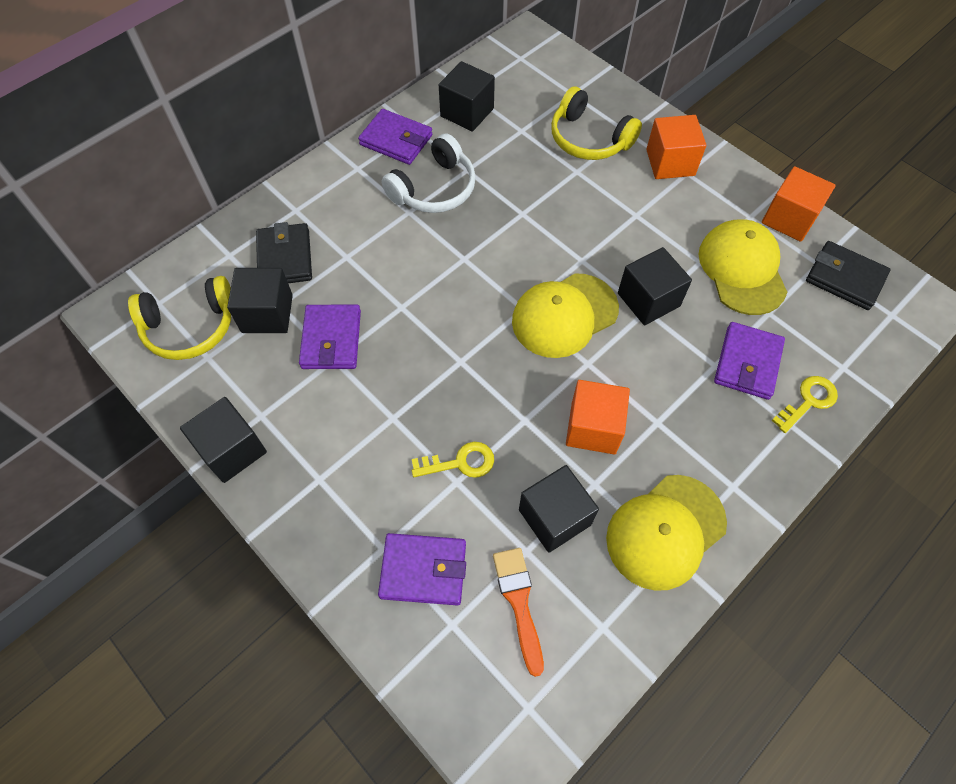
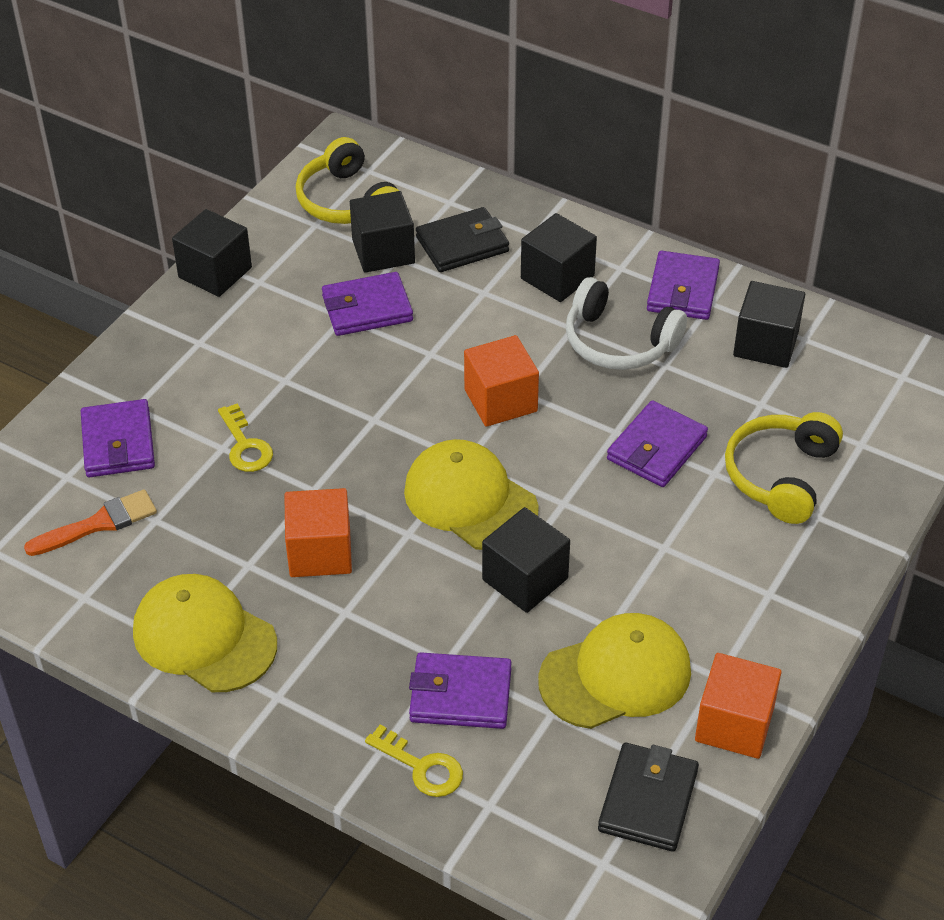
camera: 75 degrees right, 15 degrees down
black cube [519,465,599,553] -> black cube moved to [521,213,597,302]
orange cube [646,115,706,179] -> orange cube moved to [464,335,539,427]
none -> purple wallet [607,400,708,487]

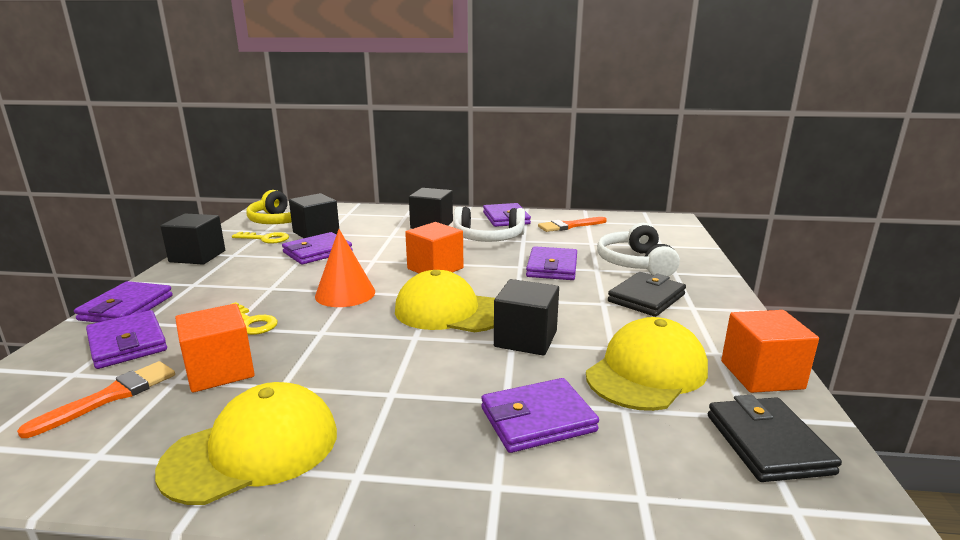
camera: 25 degrees left, 25 degrees down
yellow cap [133,574,277,692] -> yellow cap turned 135 degrees clockwise [155,382,337,505]
orange cube [284,488,352,577] -> orange cube moved to [175,304,255,393]
yellow key [365,725,463,797] -> yellow key moved to [232,232,289,244]
black wallet [416,207,509,272] -> black wallet moved to [608,272,686,317]
yellow headphones [725,412,843,524] -> white headphones [597,223,680,276]
black cube [733,281,805,368] -> orange brush [538,217,607,232]
none -> purple wallet [74,281,173,323]
none -> orange cone [315,229,375,307]

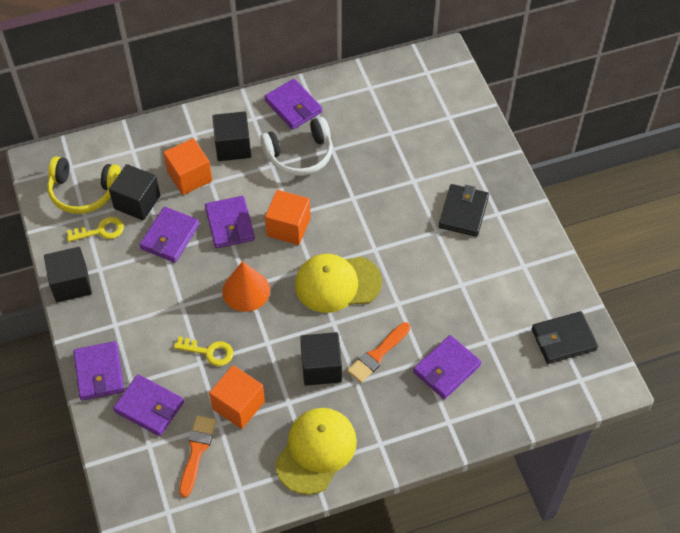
camera: 25 degrees left, 35 degrees up
black cube [494,279,559,356] -> black cube moved to [300,332,342,386]
purple wallet [526,246,577,280] -> purple wallet moved to [205,196,255,248]
orange brush [538,217,607,232] -> orange brush moved to [347,322,410,383]
yellow cap [586,317,708,411] -> none
white headphones [597,223,680,276] -> none
black wallet [708,395,842,482] -> black wallet turned 75 degrees counterclockwise [532,311,598,364]
orange cube [721,310,819,393] -> orange cube moved to [163,138,212,195]

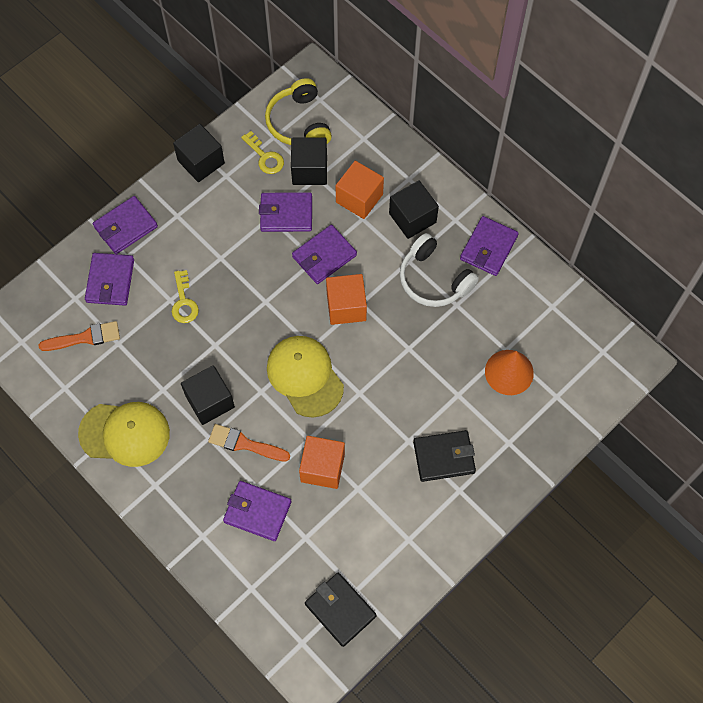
camera: 65 degrees right, 10 degrees up
orange cube [209,365,265,429] -> orange cube moved to [299,436,345,489]
orange cone [222,261,270,312] -> orange cone moved to [485,350,534,395]

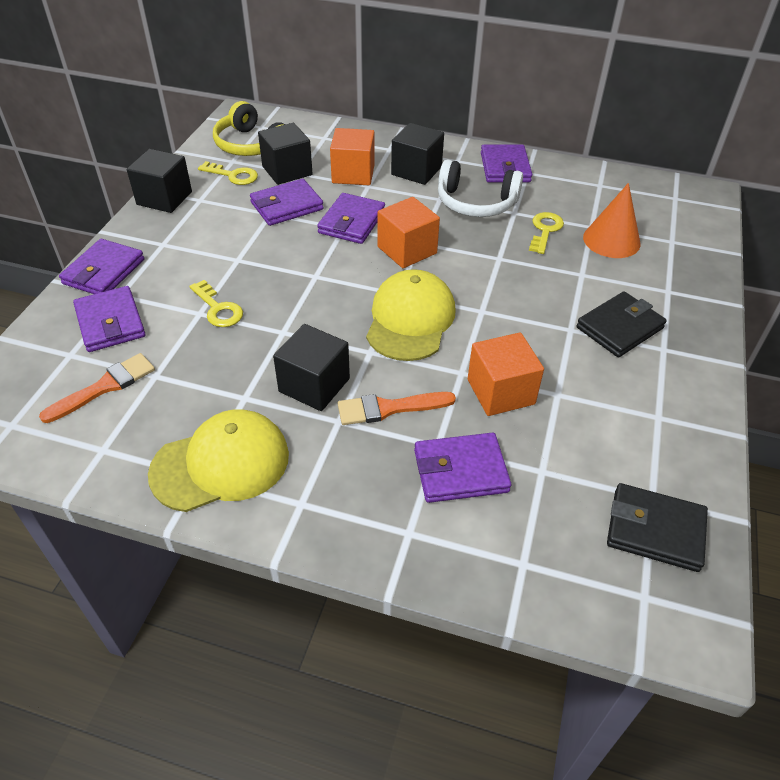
camera: 30 degrees left, 20 degrees down
yellow cap [267,336,344,417] -> yellow cap turned 75 degrees clockwise [366,269,456,361]
none -> yellow key [529,212,564,254]

